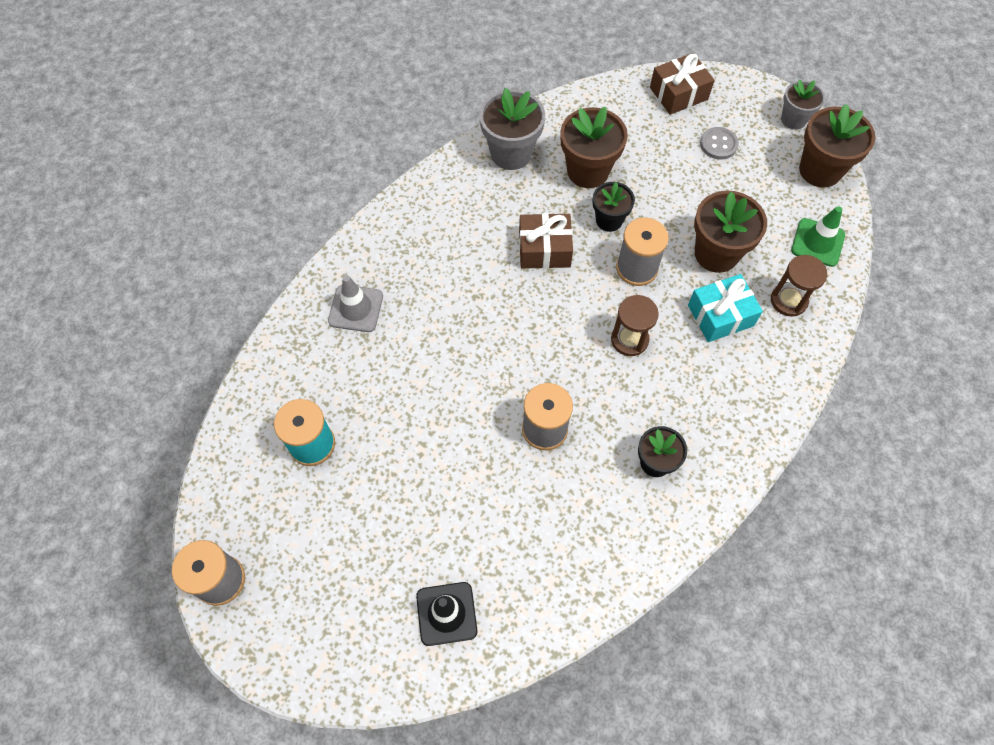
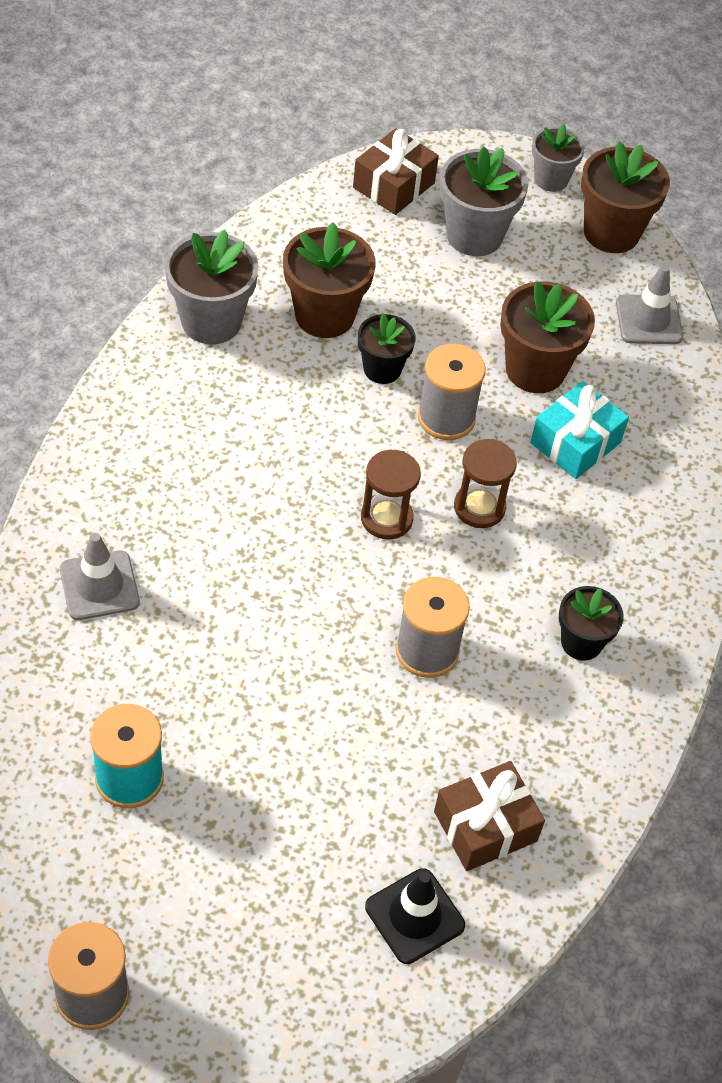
camera: 30 degrees left, 10 degrees down
brown gift [519,213,573,269] -> brown gift moved to [434,761,545,871]
grey button [700,127,739,159] -> grey flower pot [440,147,529,256]
brown hourglass [771,255,827,317] -> brown hourglass moved to [361,450,421,539]
green traffic cone [791,206,845,267] -> grey traffic cone [616,265,683,344]

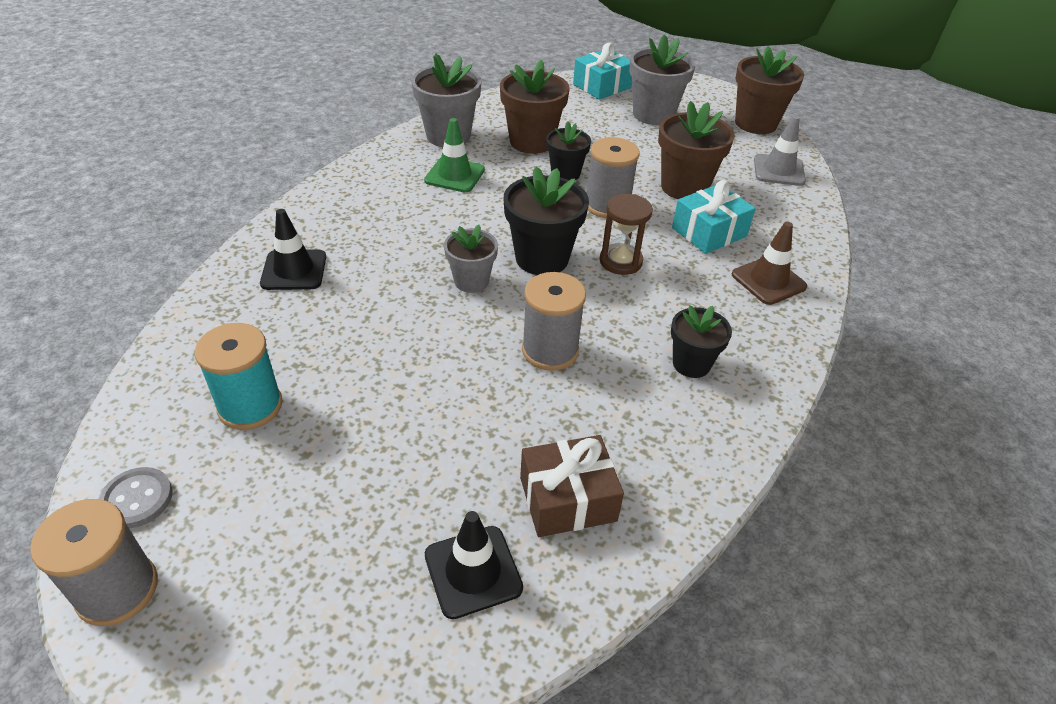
camera: 15 degrees right, 10 degrees down
grey traffic cone [60,533,140,620] -> black traffic cone [260,209,326,290]
brown gift [353,128,439,215] -> turquoise gift [573,43,632,100]
brown hourglass [361,450,421,539] -> black flower pot [503,167,589,275]
grey flower pot [532,124,585,192] -> grey flower pot moved to [444,224,498,293]
none -> grey button [99,467,172,528]
none -> green traffic cone [424,118,485,193]
none -> brown traffic cone [732,222,807,305]

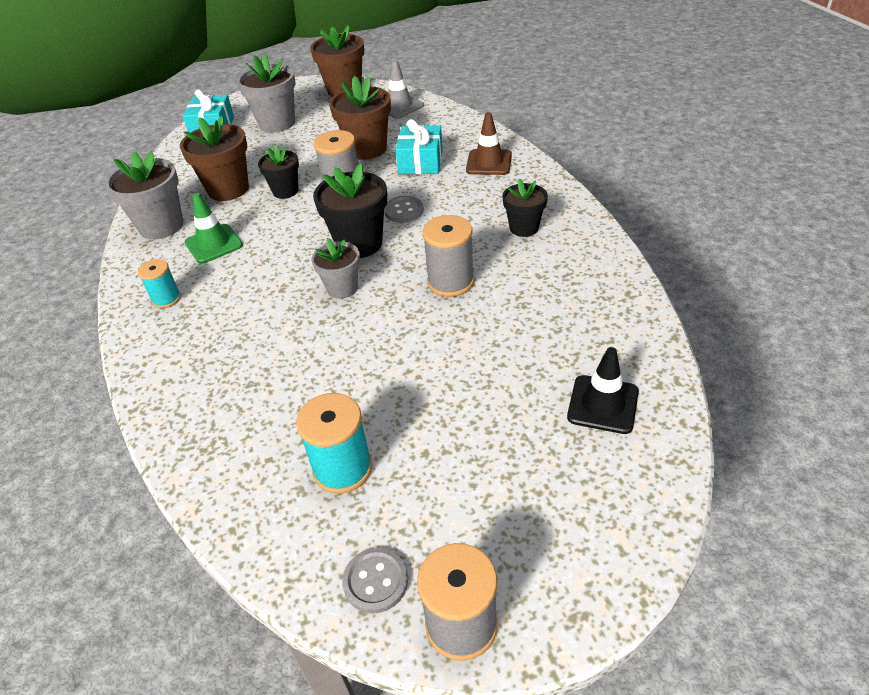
camera: 45 degrees left, 0 degrees up
black traffic cone [260,209,326,290] -> none
brown gift [520,435,624,537] -> none
brown hourglass [600,194,653,275] -> grey button [384,196,424,223]
none -> turquoise spool [138,259,181,308]

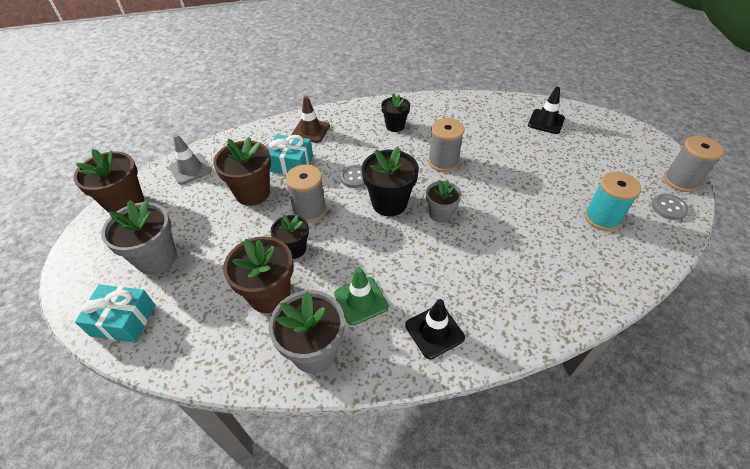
camera: 85 degrees left, 5 degrees up
turquoise spool [138,259,181,308] -> black traffic cone [405,299,465,359]

